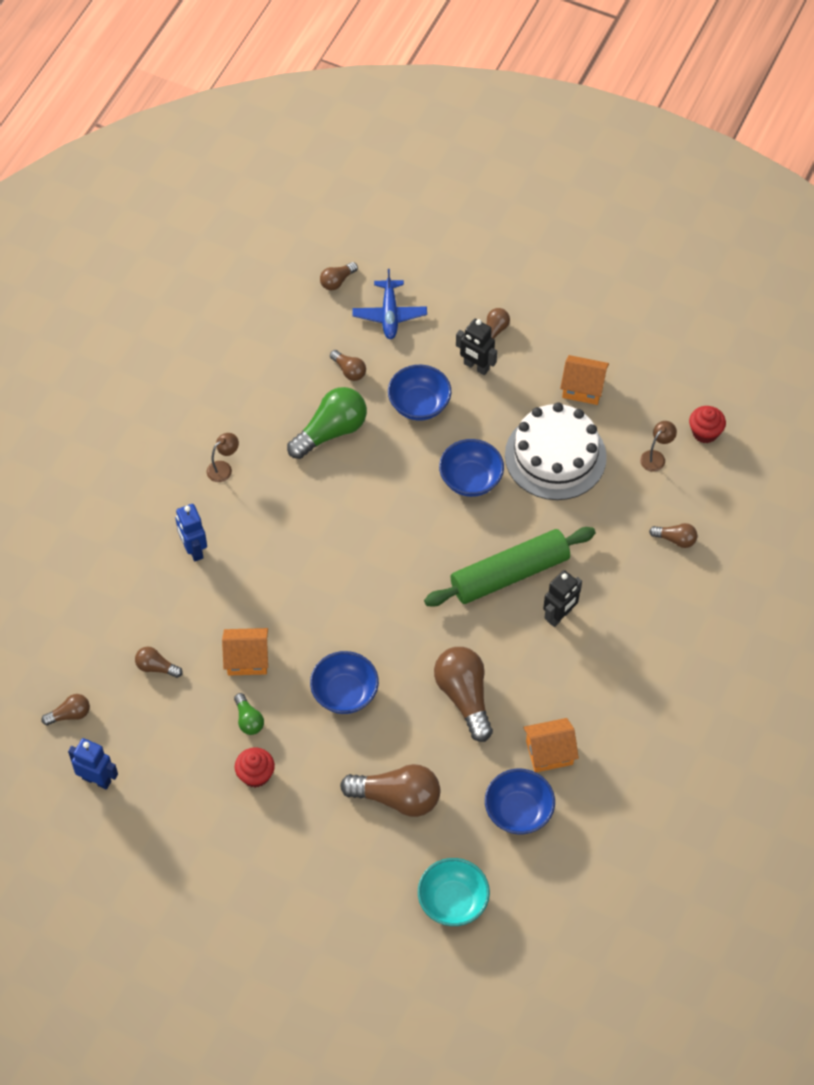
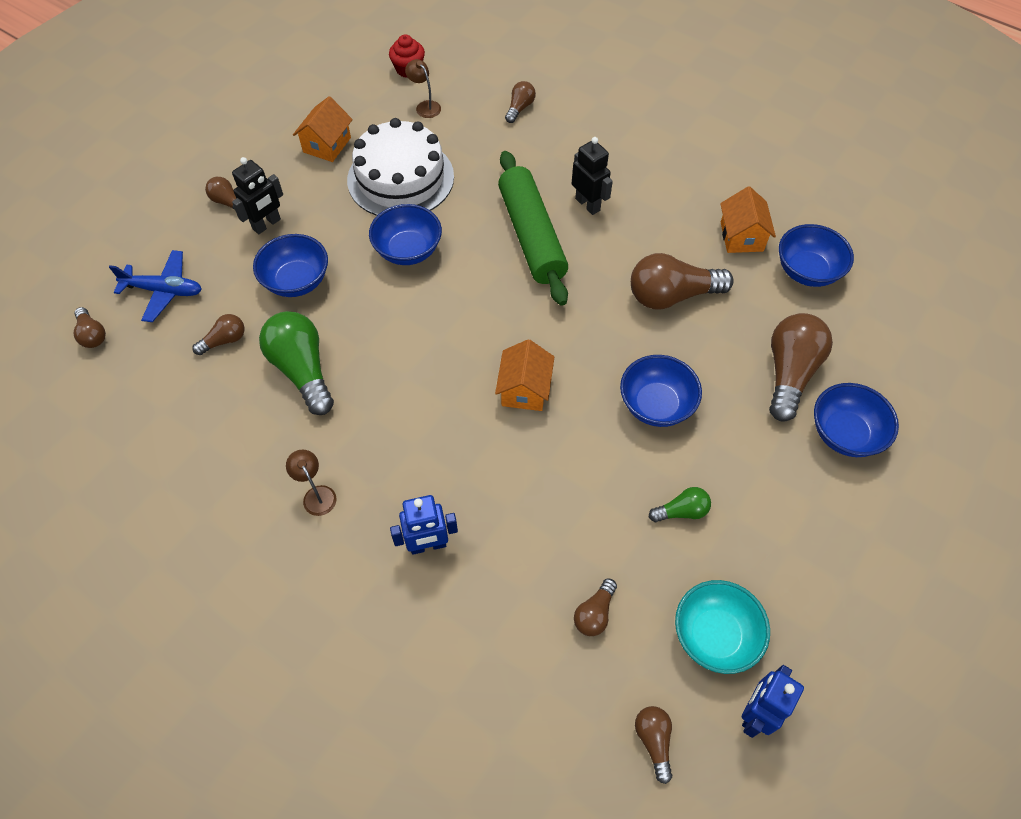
camera: 80 degrees left, 0 degrees up
orange house [222,628,268,676] -> orange house moved to [495,339,554,411]
red cupcake [235,747,275,788] -> none
turquoise bowl [418,858,490,926] -> turquoise bowl moved to [675,580,770,674]
none -> blue bowl [814,383,899,457]

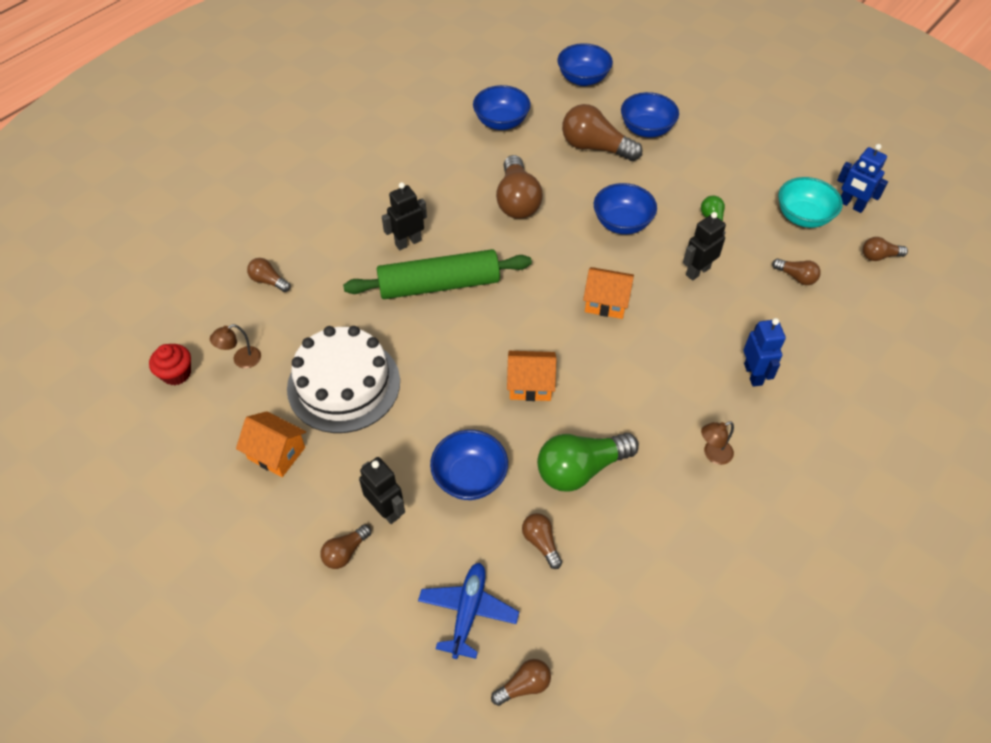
camera: 85 degrees left, 5 degrees down
blue bowl [369,204,442,265] -> blue bowl moved to [558,43,613,86]
orange house [720,186,776,253] -> orange house moved to [507,351,556,401]
none -> black robot [683,212,726,280]

